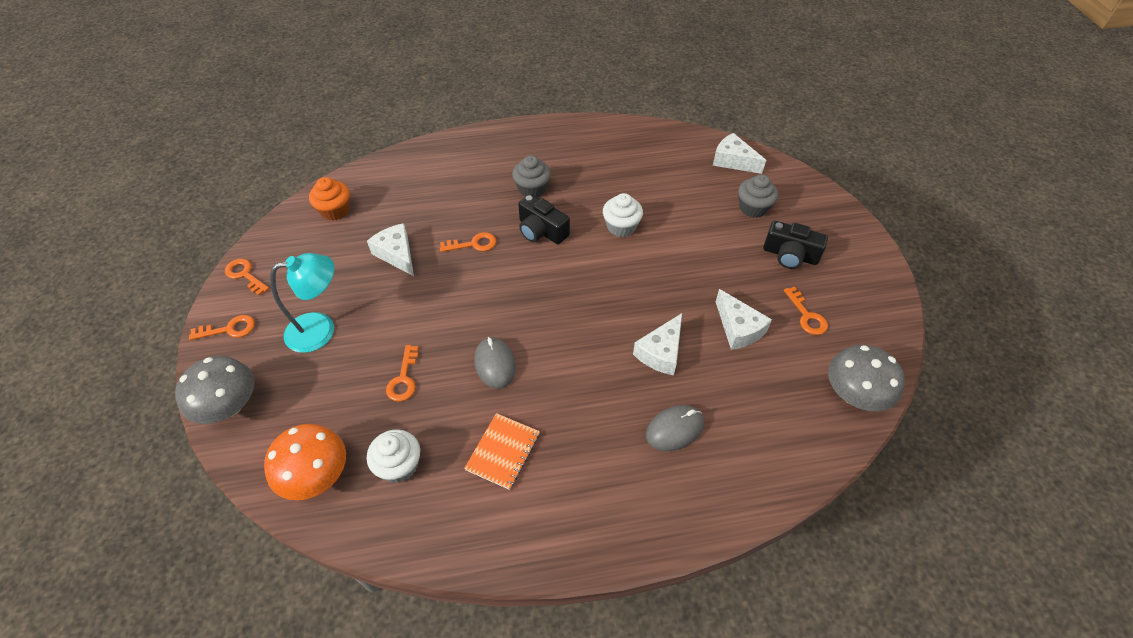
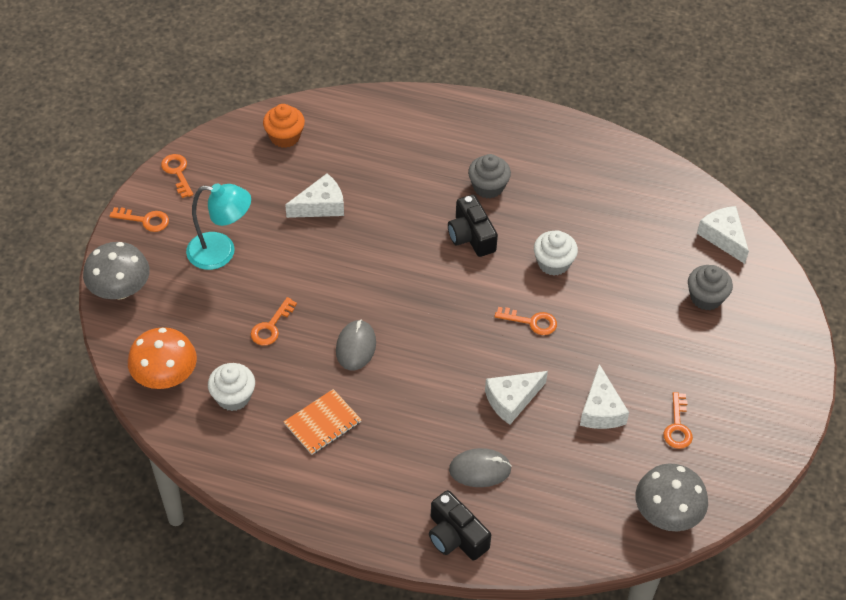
camera: 25 degrees right, 0 degrees up
white cheese [367,223,414,276] -> white cheese turned 75 degrees clockwise [285,173,344,218]
orange key [440,232,496,252] -> orange key moved to [494,307,557,335]
black camera [763,221,828,269] -> black camera moved to [429,490,491,561]

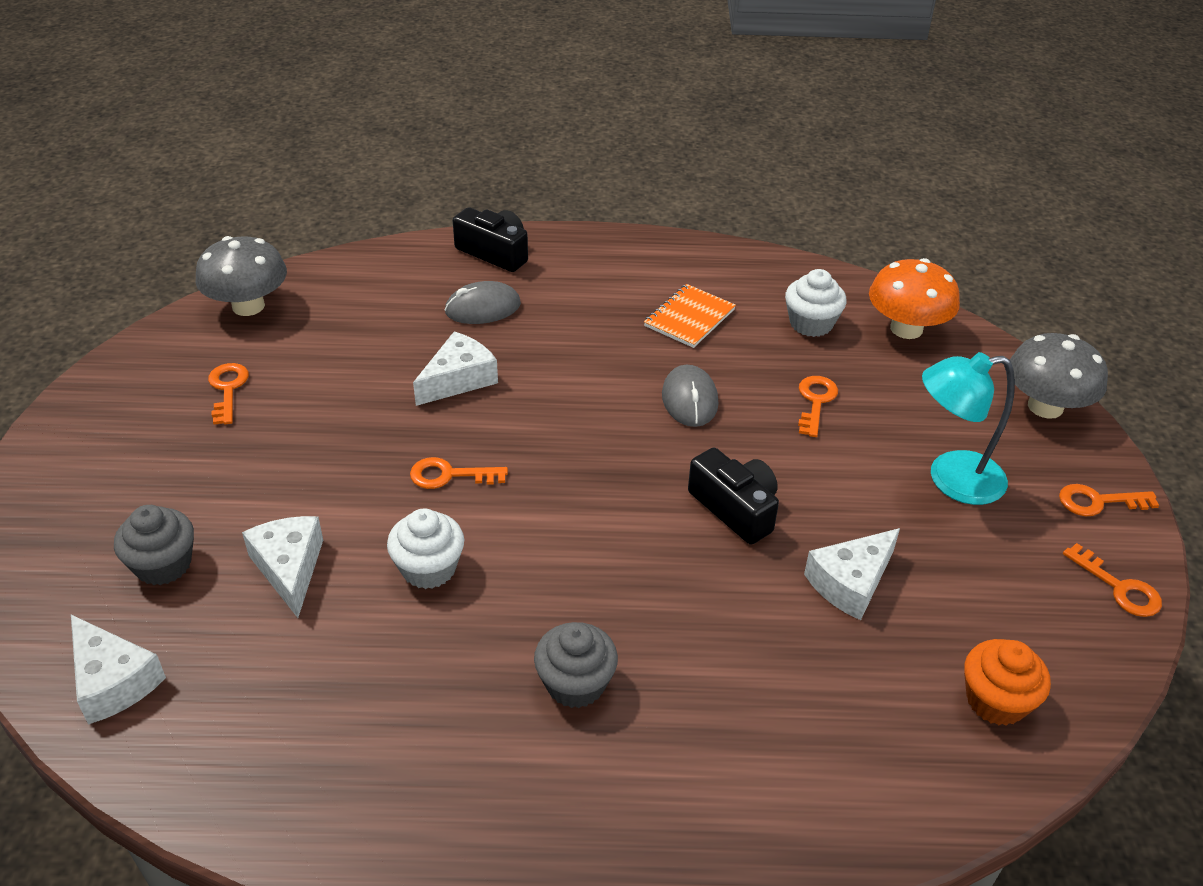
camera: 165 degrees right, 10 degrees down
black camera [448,194,498,257] -> black camera moved to [688,448,779,545]
white cheese [580,364,629,429] -> white cheese moved to [242,516,323,618]

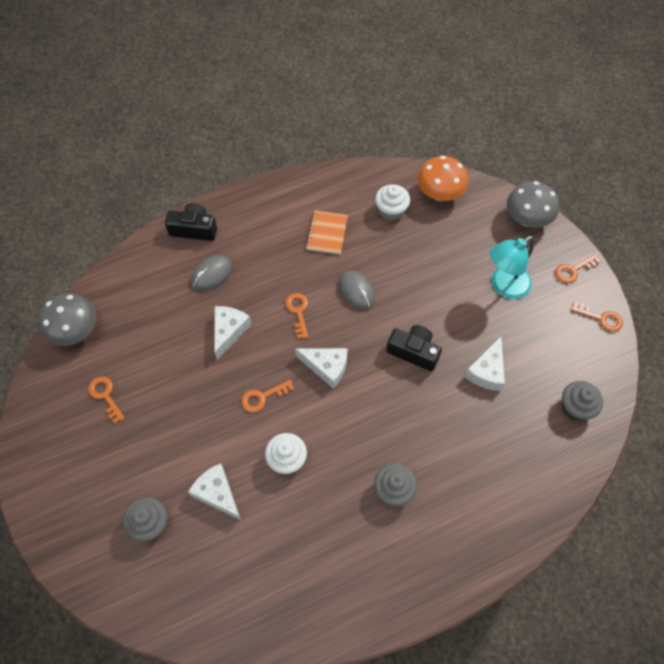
camera: 25 degrees left, 20 degrees up
white cheese [71,615,166,725] -> white cheese moved to [295,348,348,389]
orange key [798,376,838,437] -> orange key moved to [285,293,308,339]
orange cupcake [964,639,1051,726] -> grey cupcake [562,381,603,421]

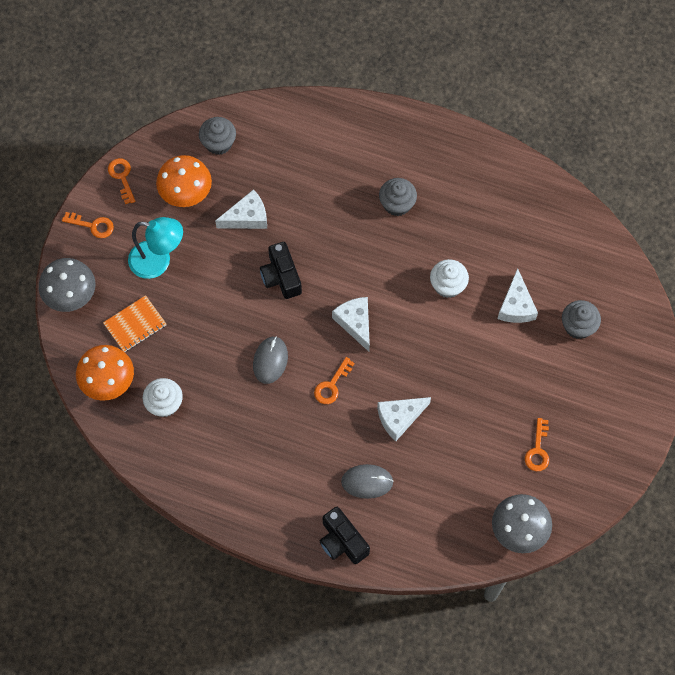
camera: 135 degrees left, 5 degrees up
orange key [241,380,294,412] -> none
orange notebook [306,211,348,254] -> orange notebook moved to [103,295,166,352]
none -> orange mushroom [156,155,212,207]

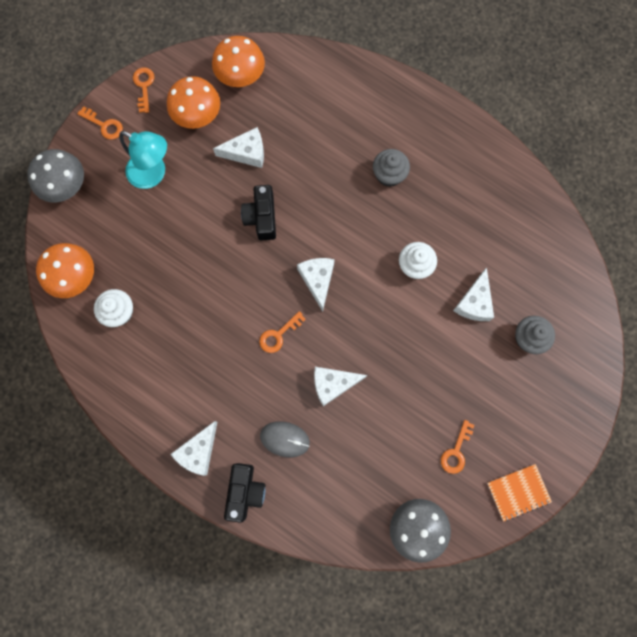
camera: 15 degrees right, 10 degrees up
orange notebook [103,295,166,352] -> orange notebook moved to [487,464,552,522]
grey cupcake [199,117,236,155] -> orange mushroom [212,36,265,87]
grey mouse [253,336,288,384] -> none
black camera [320,507,370,564] -> black camera turned 150 degrees counterclockwise [224,463,266,523]
none -> white cheese [170,421,217,476]

